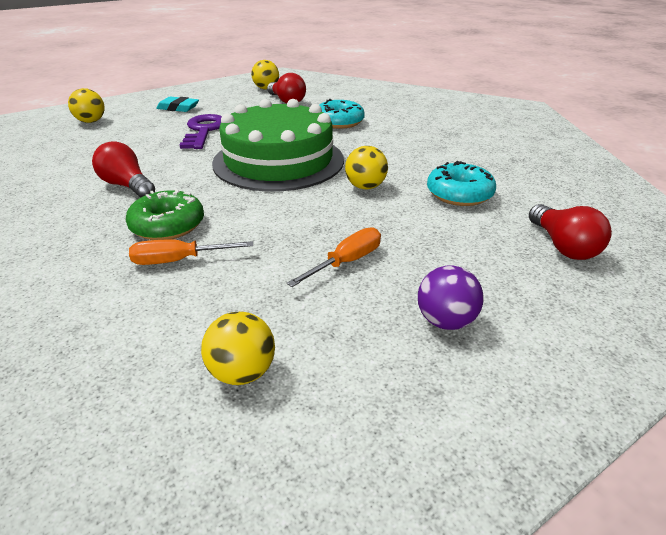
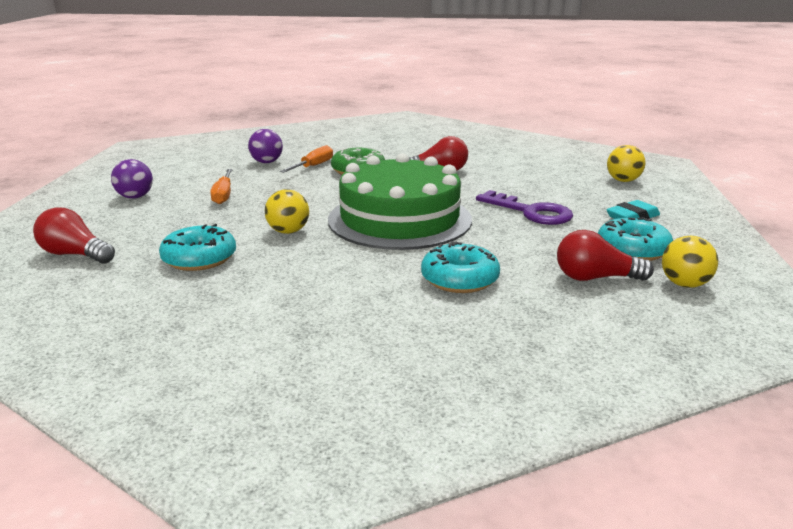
camera: 130 degrees right, 10 degrees down
yellow ball [201,312,275,385] -> none
none -> purple ball [248,129,283,163]
none -> turquoise donut [598,217,673,261]

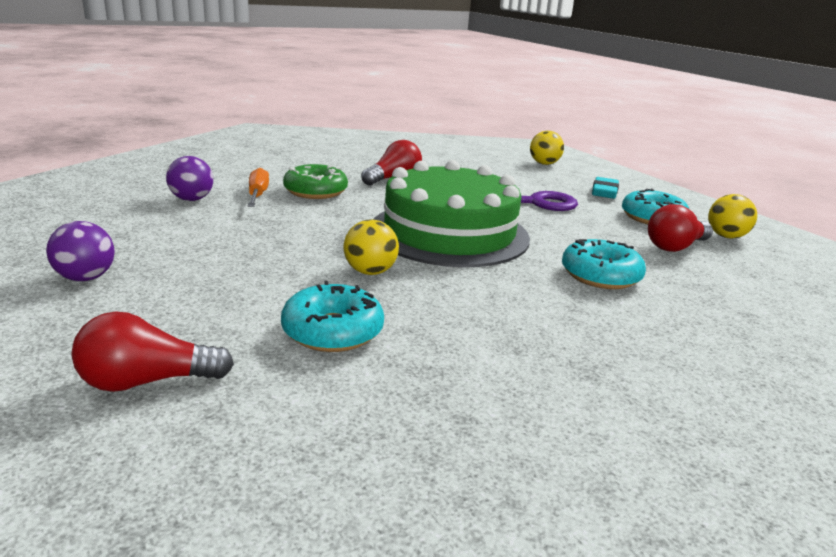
camera: 40 degrees left, 0 degrees up
orange screwdriver [210,169,233,204] -> none

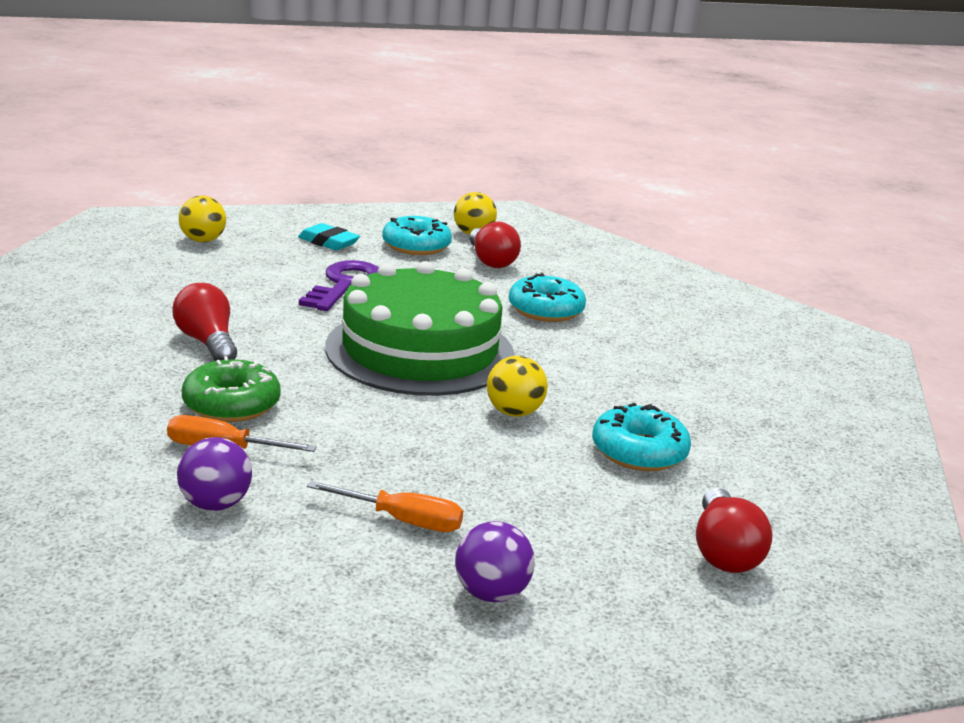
camera: 75 degrees left, 0 degrees up
none -> orange screwdriver [307,481,463,532]

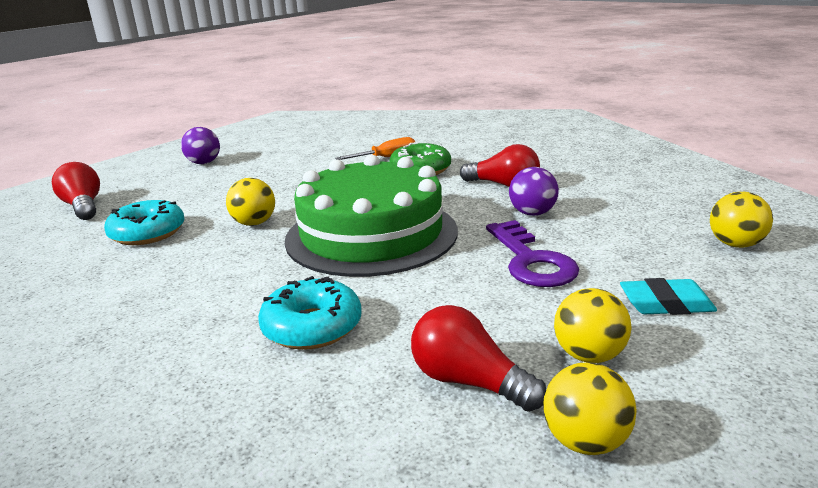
camera: 150 degrees right, 0 degrees up
purple ball [177,437,252,511] -> purple ball moved to [509,167,559,216]
orange screwdriver [307,481,463,532] -> none
turquoise donut [382,216,452,255] -> yellow ball [554,288,632,363]

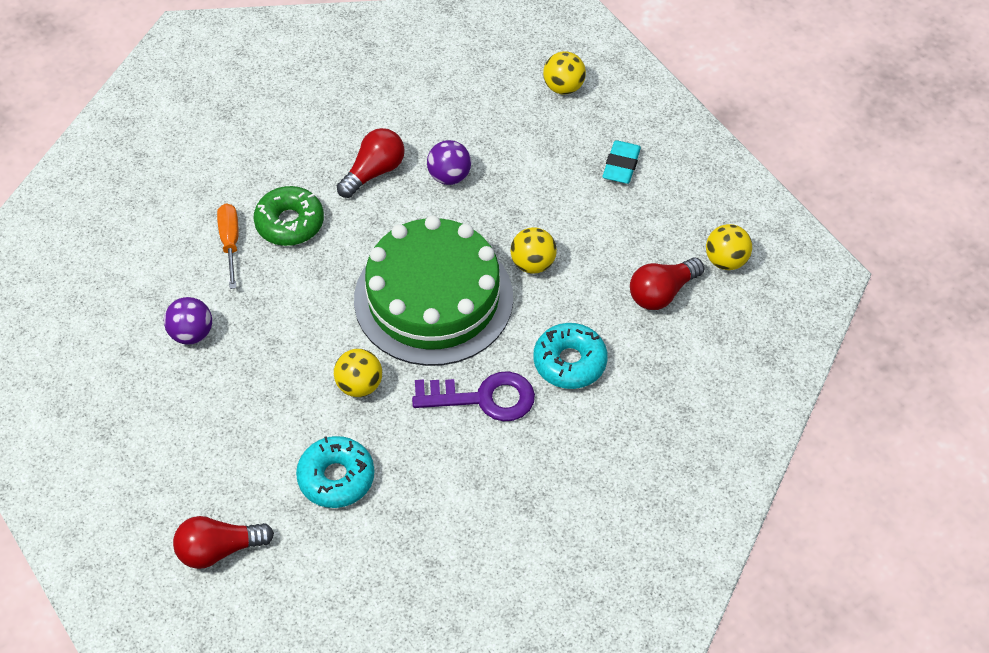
camera: 75 degrees left, 30 degrees up
purple ball [181,127,220,164] -> purple ball moved to [164,297,212,345]
purple key [486,220,579,287] -> purple key moved to [412,371,535,421]
yellow ball [554,288,632,363] -> yellow ball moved to [510,227,557,274]

